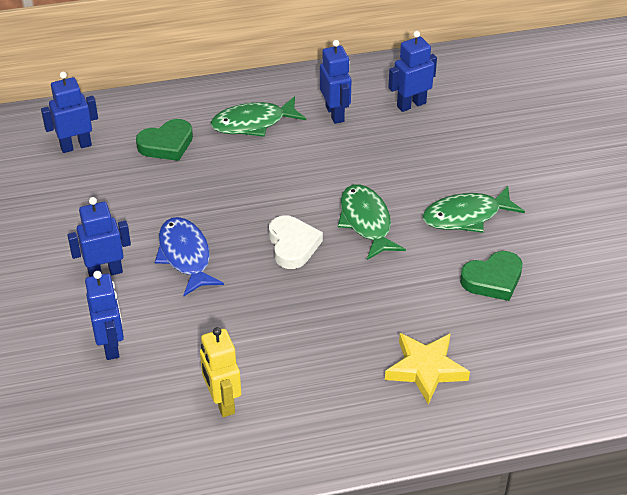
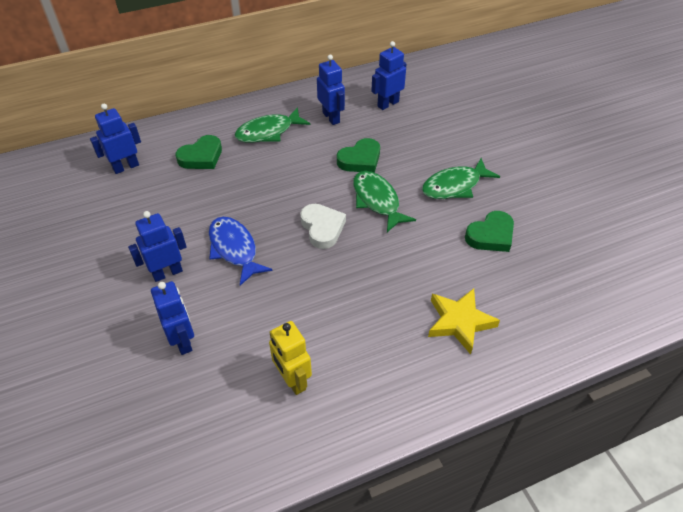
camera: 10 degrees left, 5 degrees up
none -> green heart [337,138,380,173]

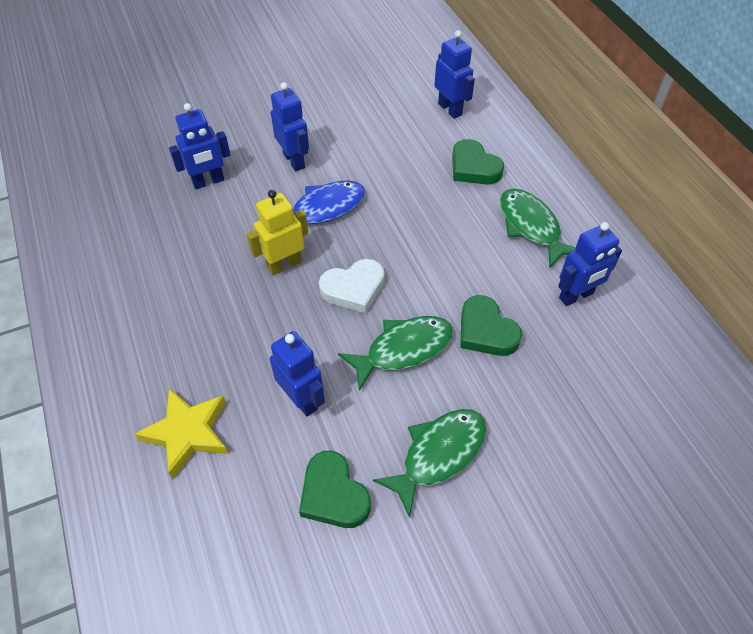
camera: 90 degrees right, 5 degrees up
yellow robot [269,321,312,395] -> yellow robot moved to [247,190,308,275]
blue robot [371,41,407,110] -> blue robot moved to [270,331,325,417]
green fish [422,158,500,199] -> green fish turned 75 degrees clockwise [373,409,487,518]

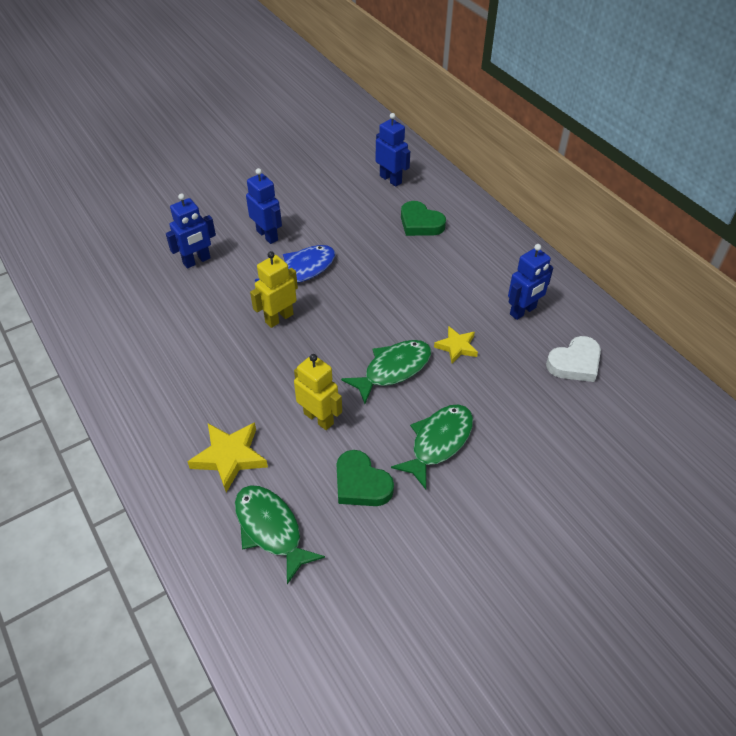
camera: 10 degrees left, 5 degrees down
blue robot [270,331,325,417] -> yellow robot [294,354,342,430]
white heart [319,259,384,313] -> white heart moved to [546,336,601,382]
green heart [460,295,522,356] -> yellow star [434,326,478,363]
green fish [500,189,575,268] -> green fish moved to [235,485,325,584]

